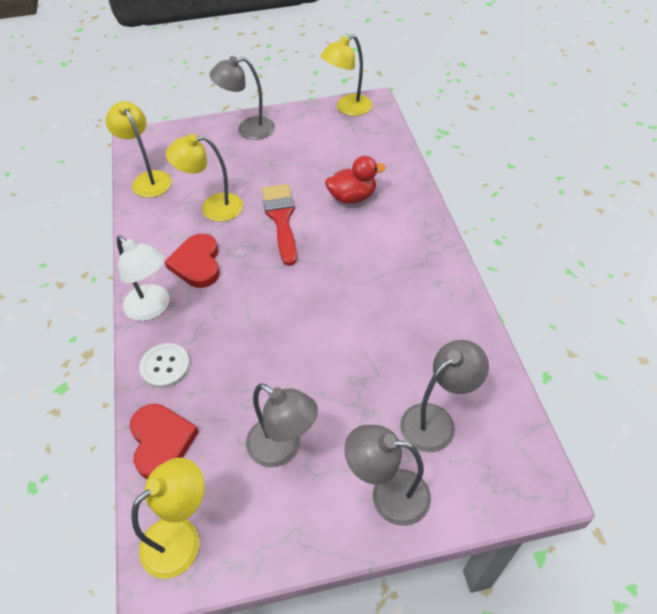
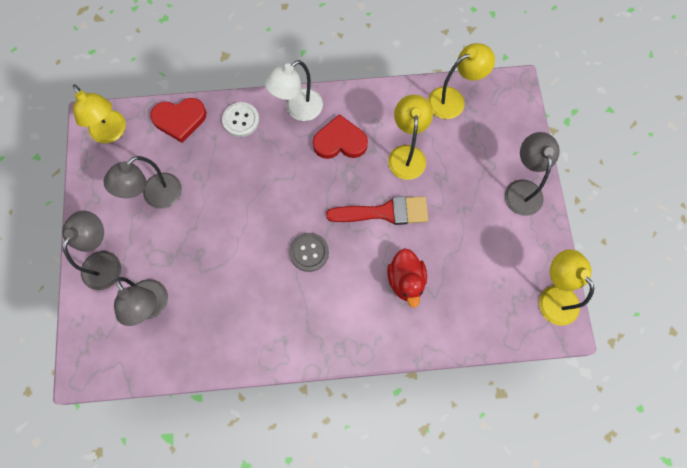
camera: 95 degrees right, 20 degrees up
none -> grey button [289,233,329,272]

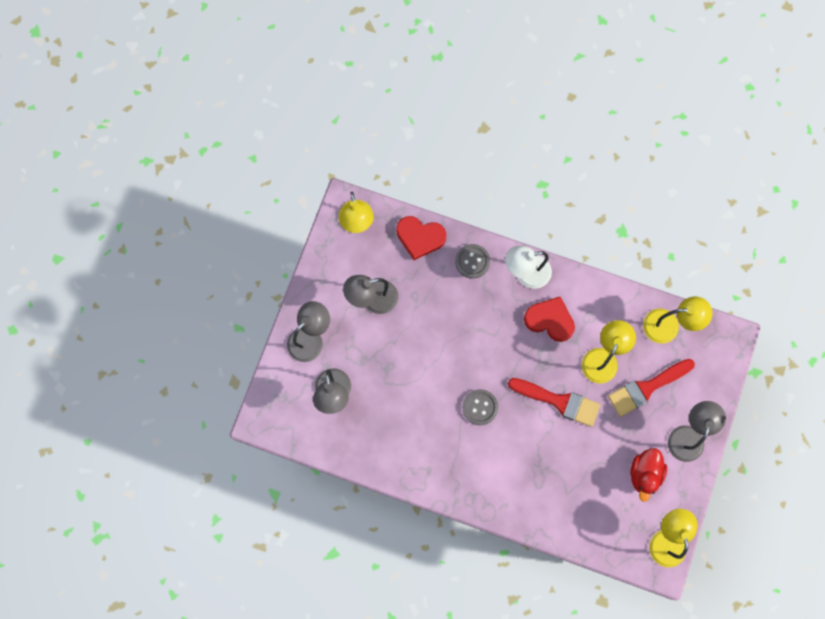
camera: 25 degrees right, 5 degrees up
white button [222,102,259,137] -> grey button [455,244,490,279]
red duck [387,248,427,308] -> red duck moved to [630,448,667,502]
none -> red brush [608,359,695,417]

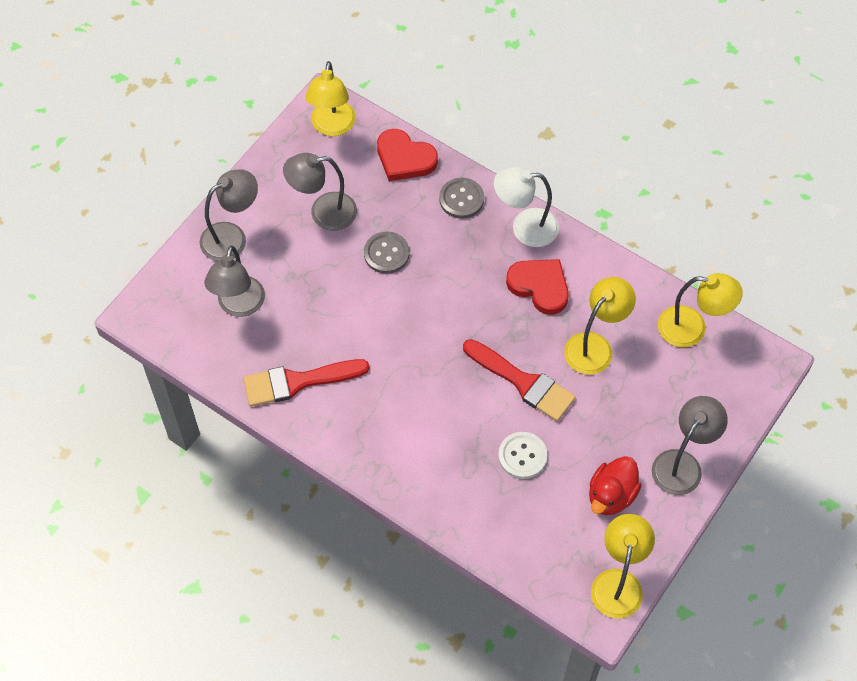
camera: 15 degrees right, 15 degrees down
grey button [462,389,498,425] -> grey button moved to [364,232,410,274]
red brush [608,359,695,417] -> red brush moved to [243,359,369,407]
none -> white button [498,432,548,479]

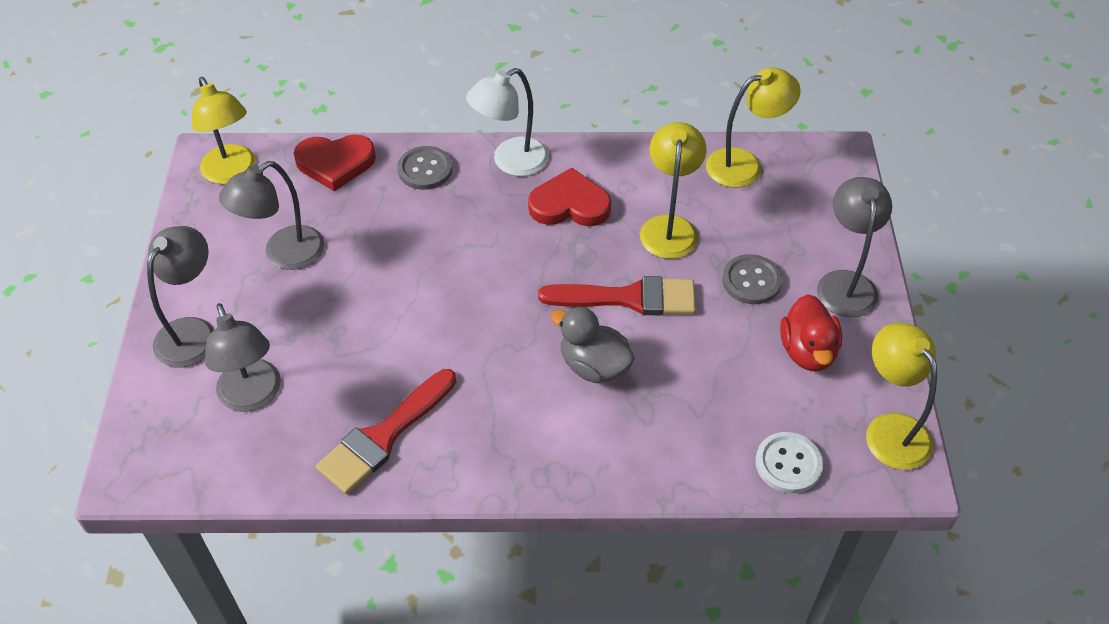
camera: 35 degrees left, 10 degrees down
grey button [364,232,410,274] -> grey button moved to [722,254,782,304]
white button [498,432,548,479] -> white button moved to [755,432,823,493]
none -> grey duck [551,306,635,383]

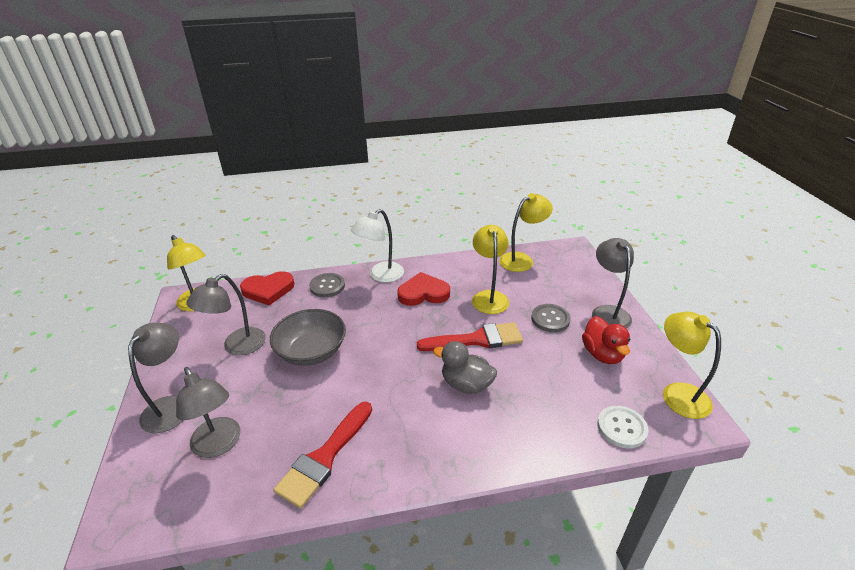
camera: 10 degrees left, 15 degrees down
none -> grey bowl [270,309,346,366]

